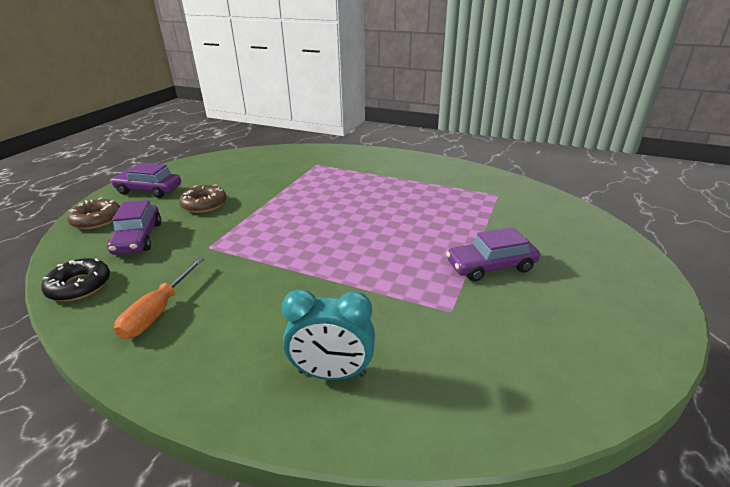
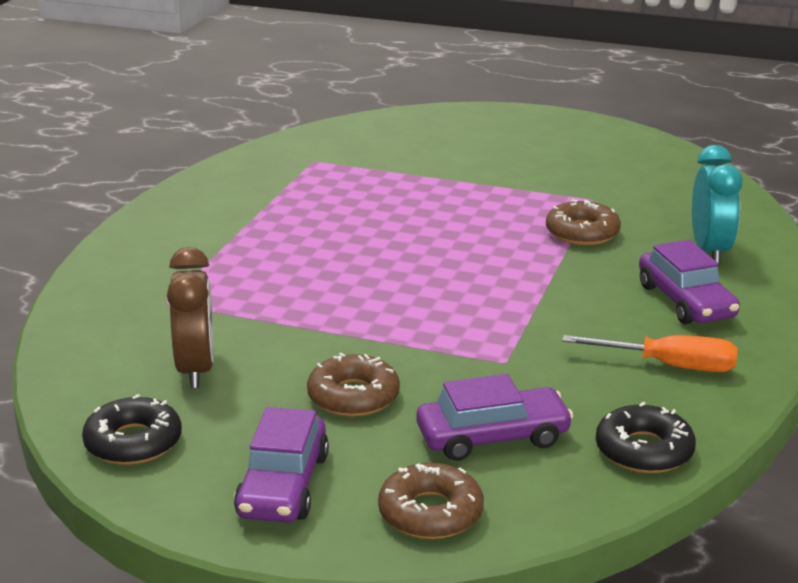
camera: 95 degrees left, 5 degrees down
purple car [446,227,540,281] -> purple car moved to [639,240,740,324]
none -> black donut [82,394,182,465]
none -> brown clock [167,247,214,388]
none -> brown donut [546,199,621,245]

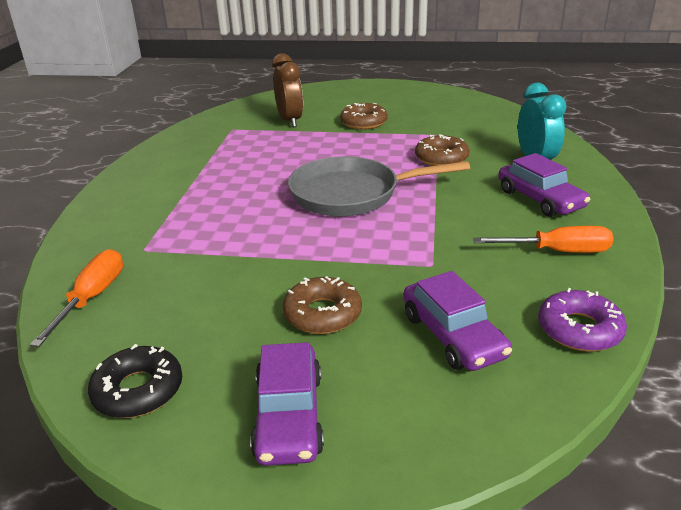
camera: 10 degrees left, 5 degrees up
brown clock [167,247,214,388] -> brown clock moved to [272,53,303,127]
brown donut [378,463,484,539] -> brown donut moved to [340,103,388,129]
purple car [416,374,574,461] -> purple car turned 90 degrees clockwise [403,271,512,371]
black donut [596,402,696,473] -> purple donut [538,288,627,351]
none -> orange screwdriver [30,249,123,347]
none -> grey pan [288,156,470,216]

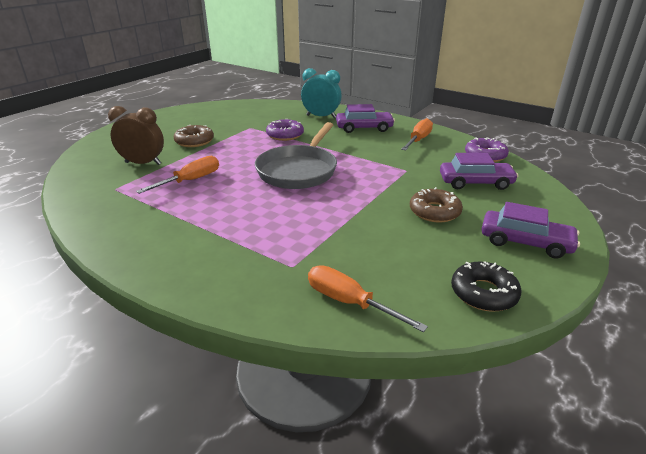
camera: 65 degrees left, 0 degrees up
brown donut [415,134,470,166] -> purple donut [266,119,304,141]
none -> orange screwdriver [136,156,219,194]

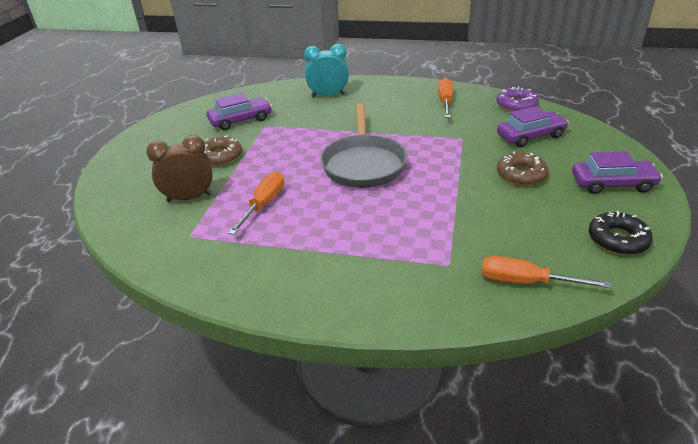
camera: 20 degrees left, 5 degrees up
purple donut [266,119,304,141] -> none
purple car [336,104,395,133] -> purple car moved to [206,93,272,130]

